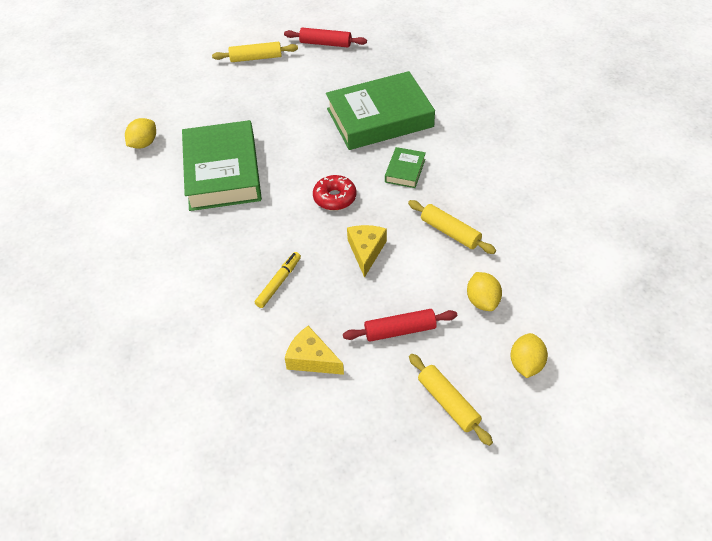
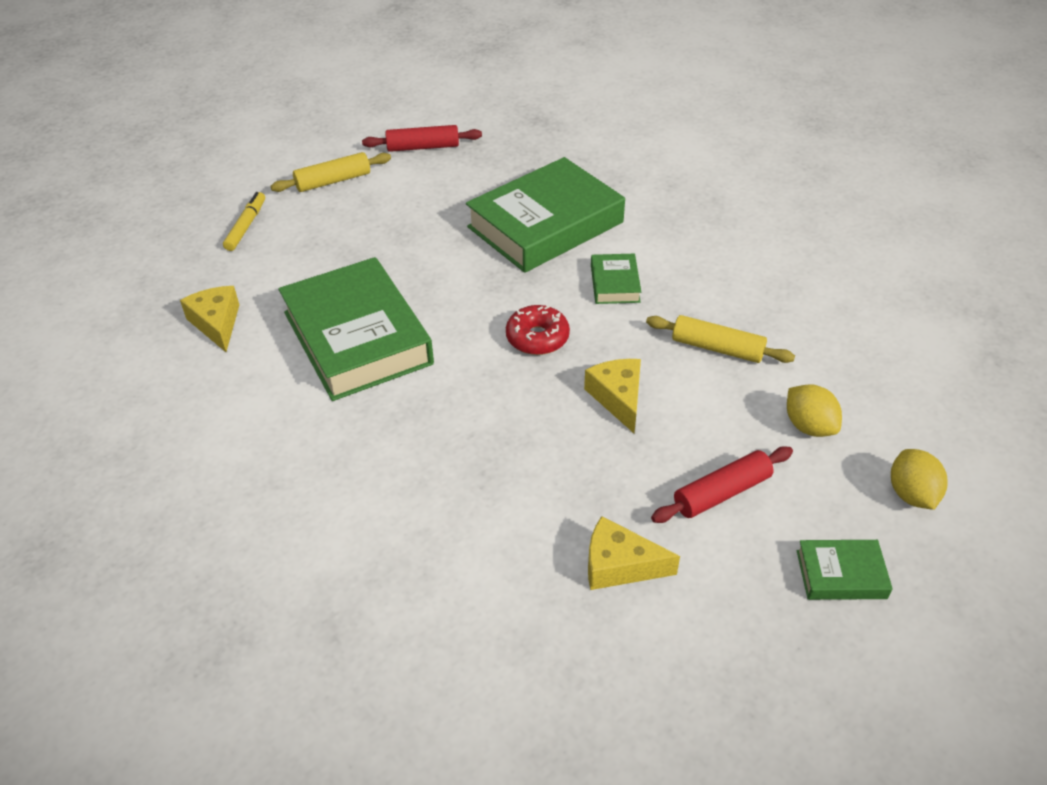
camera: 20 degrees left, 5 degrees down
yellow lemon [125,118,156,149] -> yellow cheese [180,286,239,352]
yellow marker [255,252,301,308] -> yellow marker moved to [223,192,265,251]
yellow rolling pin [409,354,493,446] -> green book [797,540,893,600]

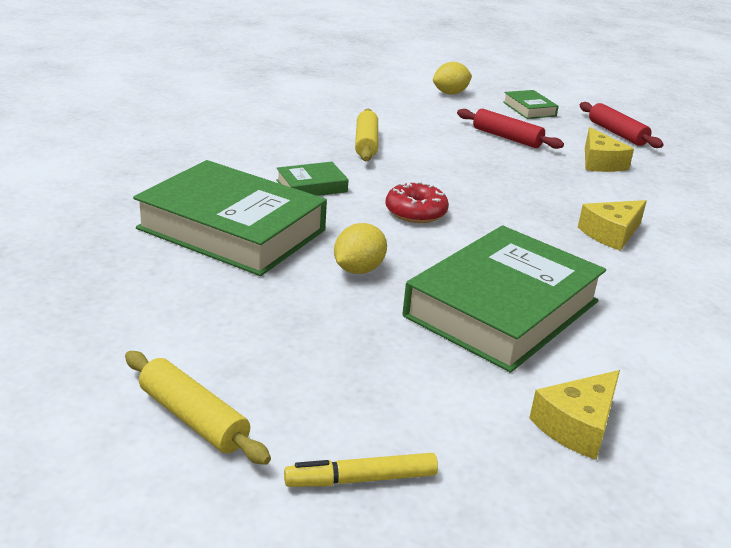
camera: 115 degrees left, 15 degrees down
red rolling pin [362,125,482,152] -> red rolling pin moved to [580,102,663,148]
yellow cheese [584,359,641,433] -> yellow cheese moved to [578,200,647,251]
yellow lemon [787,384,842,437] -> yellow lemon moved to [334,223,387,274]

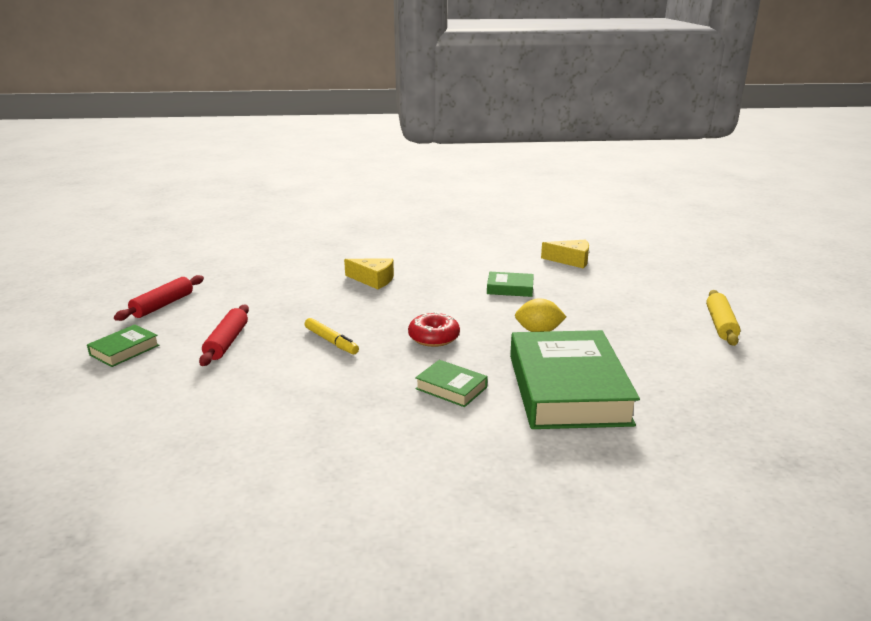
camera: 120 degrees left, 5 degrees down
yellow marker [284,453,438,487] -> yellow marker moved to [305,318,359,354]
yellow rolling pin [355,109,378,161] -> none
green book [403,226,606,373] -> green book [487,272,534,297], size x0.44
yellow lemon [433,62,472,94] -> none
yellow cheese [585,127,634,172] -> none

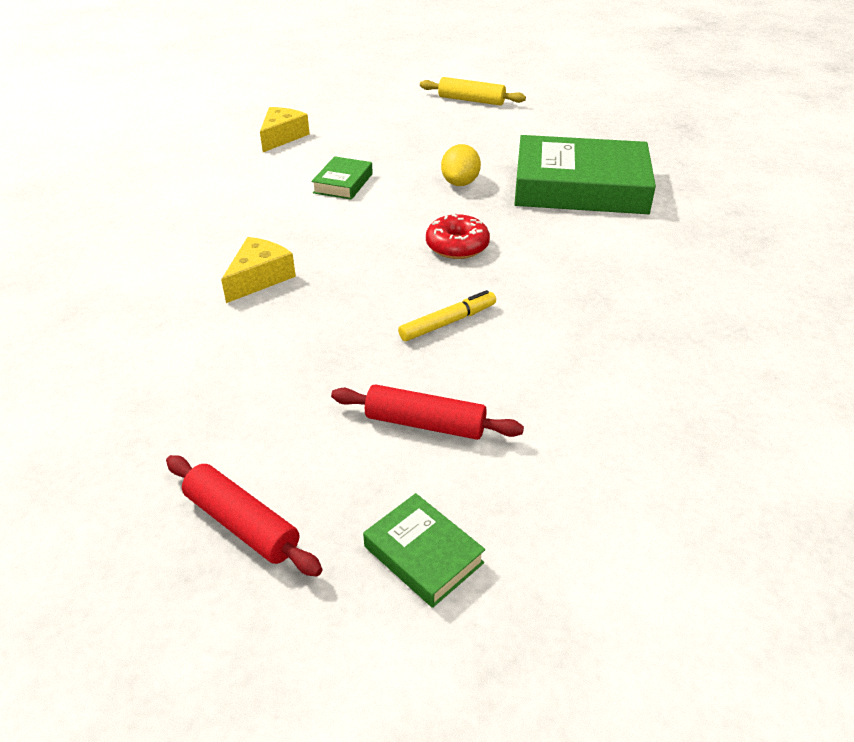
camera: 80 degrees left, 15 degrees up
green book [415,360,488,407] -> none

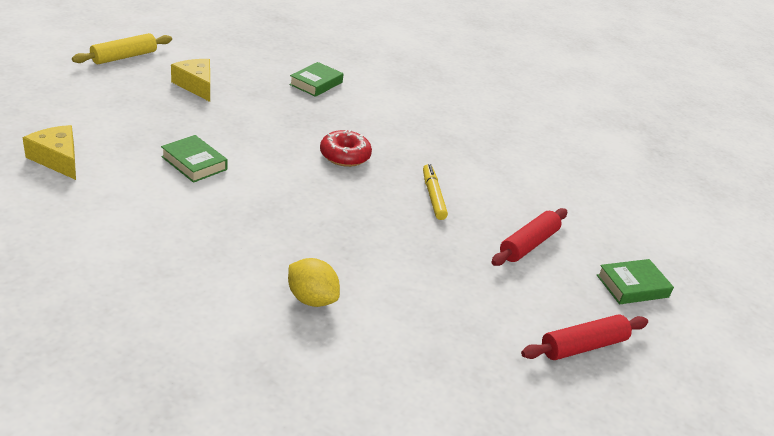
camera: 70 degrees left, 5 degrees down
yellow cheese [221,237,296,303] -> yellow cheese moved to [171,59,210,102]
yellow lemon [441,144,481,186] -> yellow lemon moved to [288,258,340,307]
green book [514,135,656,214] -> green book [289,62,344,97], size x0.44

